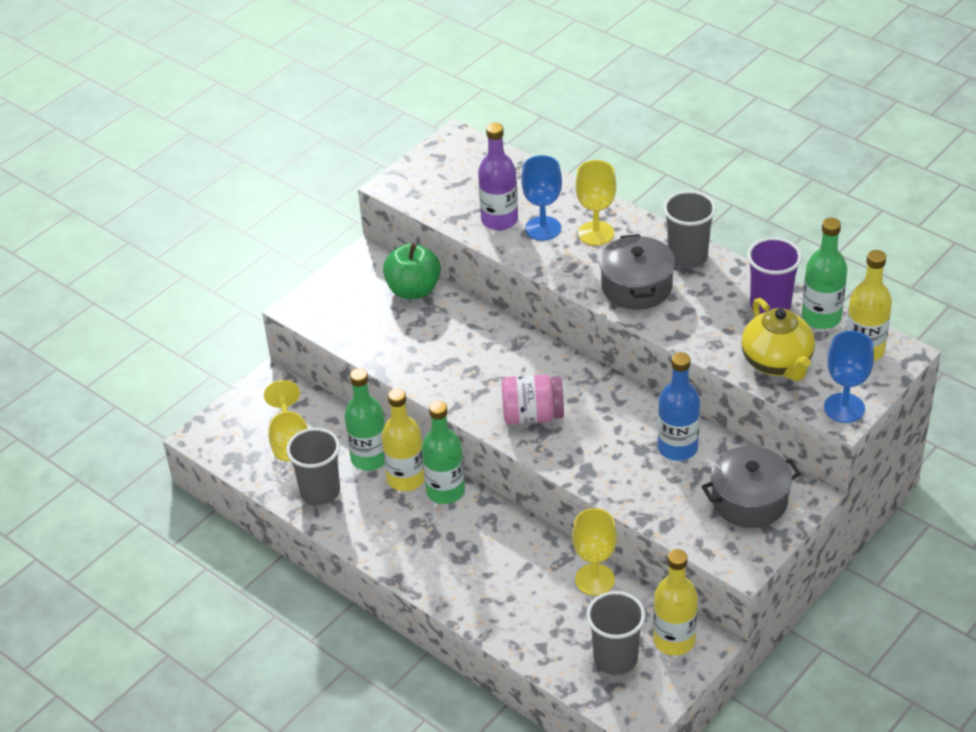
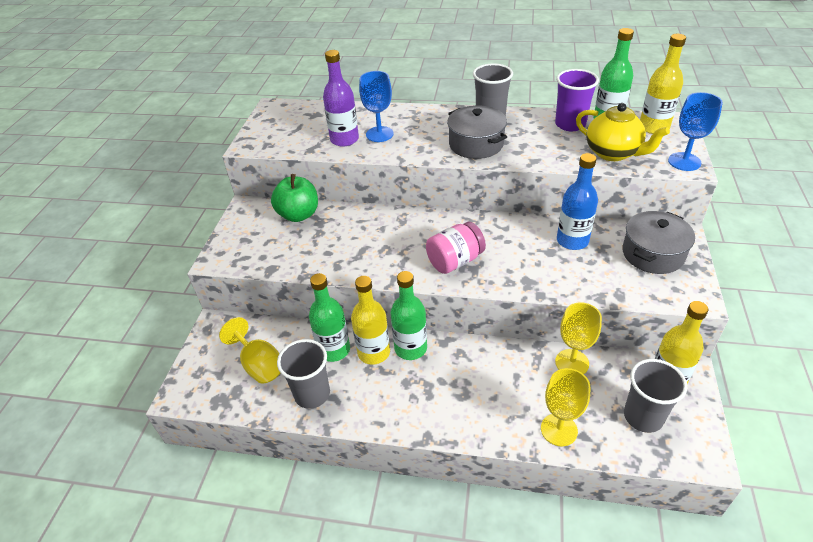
camera: 30 degrees left, 0 degrees up
yellow goblet [576,160,616,246] -> yellow goblet moved to [541,368,590,446]

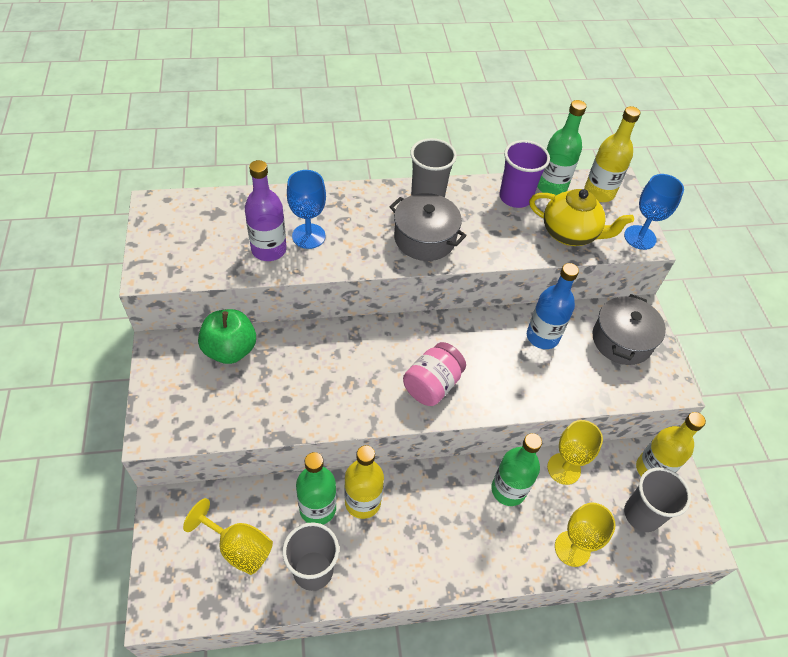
camera: 25 degrees left, 10 degrees up
green bottle [390,271,427,360] -> green bottle moved to [491,433,542,506]

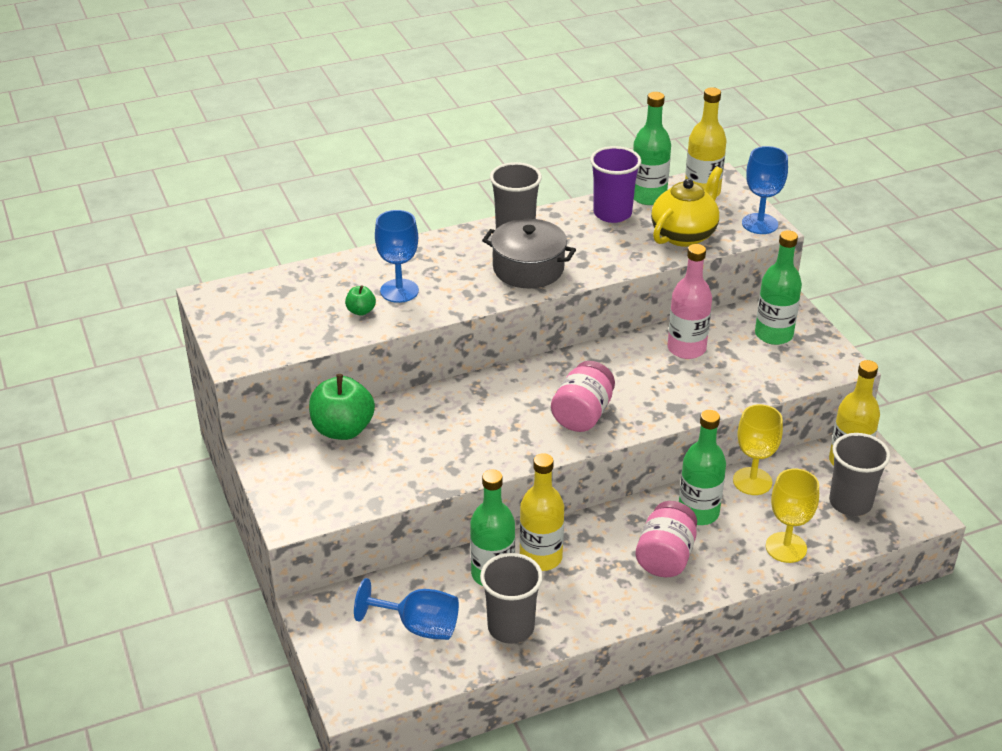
camera: 10 degrees left, 15 degrees down
yellow goblet [183,498,273,575] -> blue goblet [354,578,459,640]
purple bottle [245,160,287,261] -> green apple [345,285,376,316]
blue bottle [527,263,579,349] -> pink bottle [667,244,712,359]
yellow teapot [529,189,634,246] -> yellow teapot turned 60 degrees counterclockwise [651,166,723,247]
grey pot [593,294,666,365] -> green bottle [755,230,802,345]
none -> pink jar [636,501,697,577]

